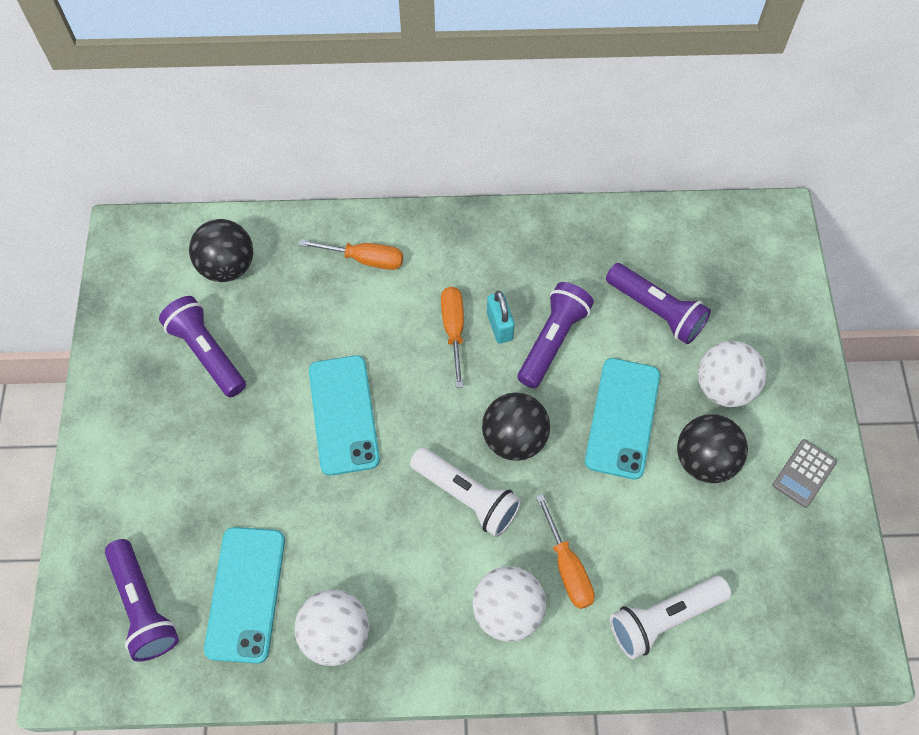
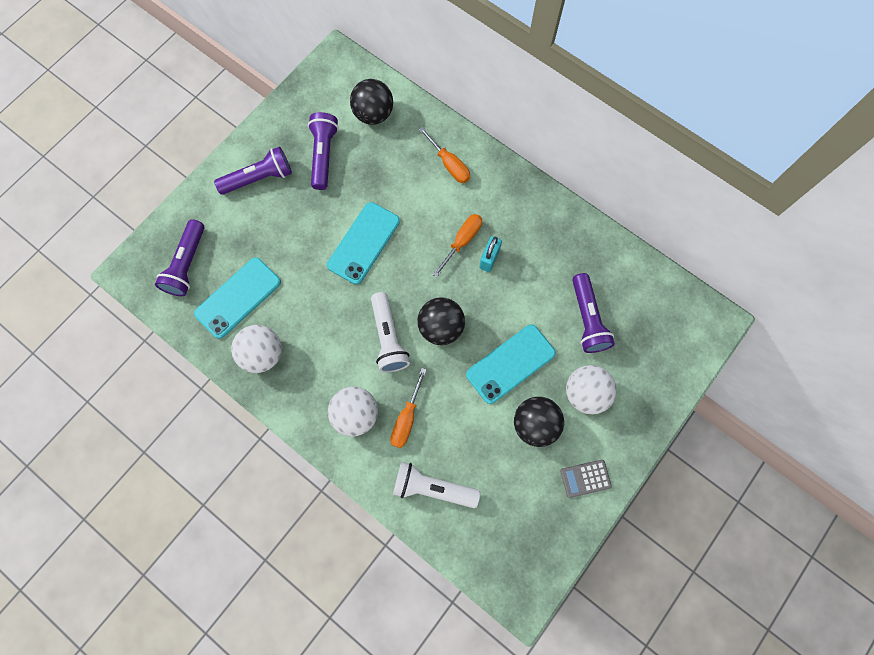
camera: 40 degrees right, 10 degrees up
purple flashlight [517,282,594,388] -> purple flashlight moved to [214,146,292,195]

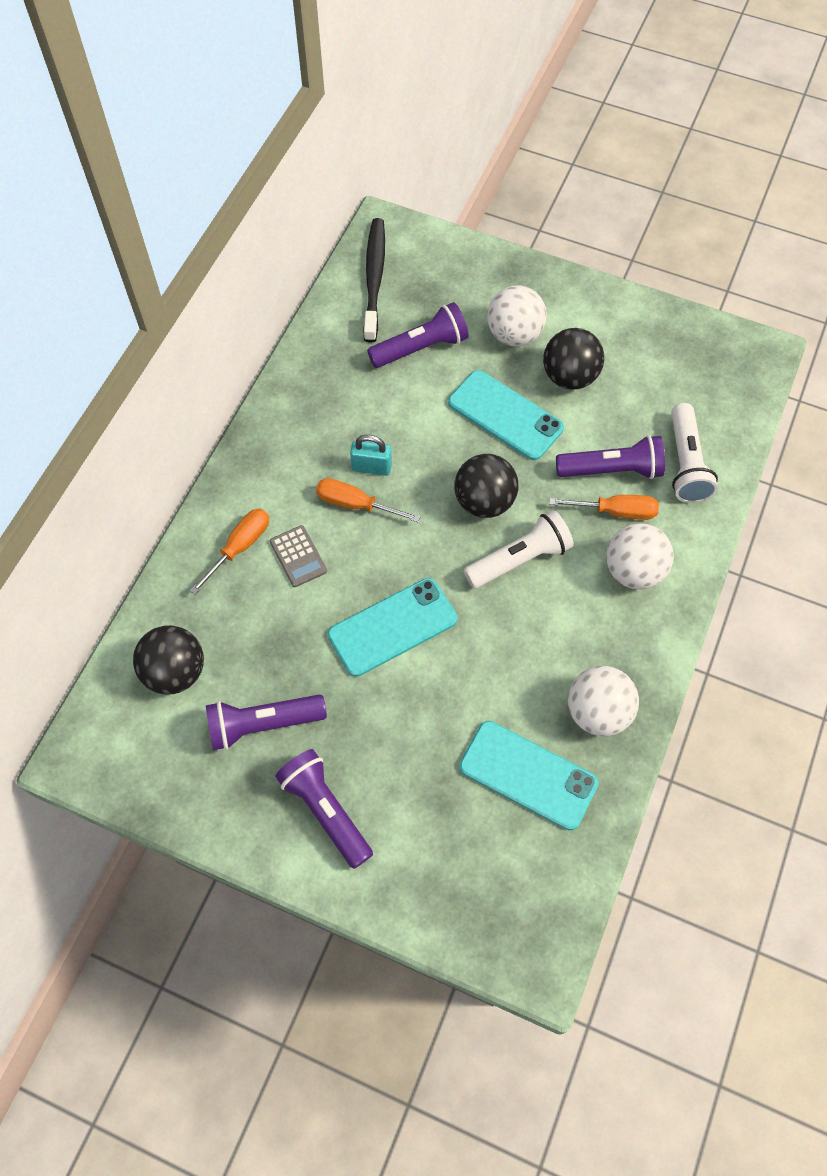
camera: 105 degrees left, 10 degrees down
purple flashlight [155,219,204,296] -> purple flashlight moved to [556,435,665,479]
turquoise phone [327,202,400,284] -> turquoise phone turned 45 degrees counterclockwise [327,578,457,677]
grey calculator [561,459,612,498] -> grey calculator moved to [270,525,327,587]
none -> black toothbrush [363,218,385,342]

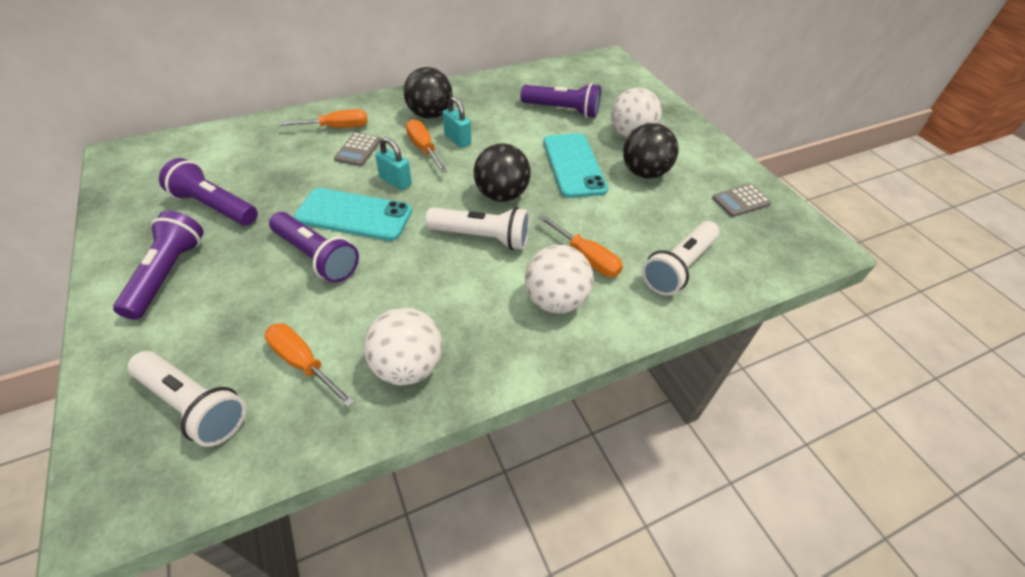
camera: 40 degrees right, 15 degrees down
black ball [133,625,204,694] -> black ball moved to [403,67,452,119]
black toothbrush [363,218,385,342] -> none
turquoise phone [459,721,599,830] -> orange screwdriver [265,323,355,407]
purple flashlight [556,435,665,479] -> purple flashlight moved to [269,212,359,283]
none -> white flashlight [128,351,246,447]
none -> turquoise padlock [375,137,412,190]
none -> grey calculator [712,184,772,217]

